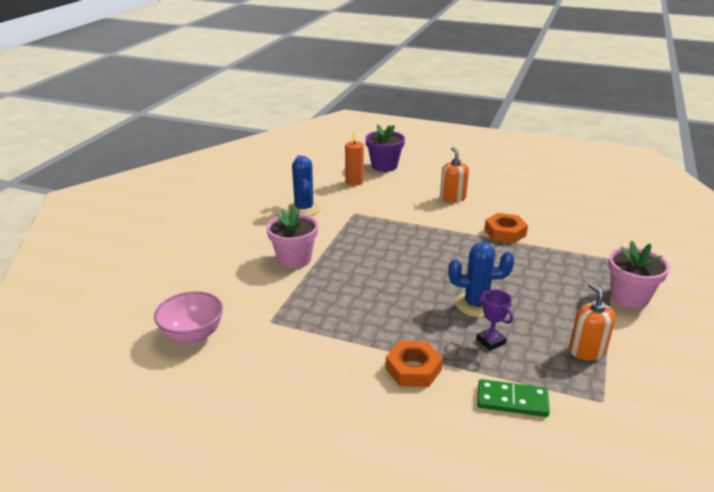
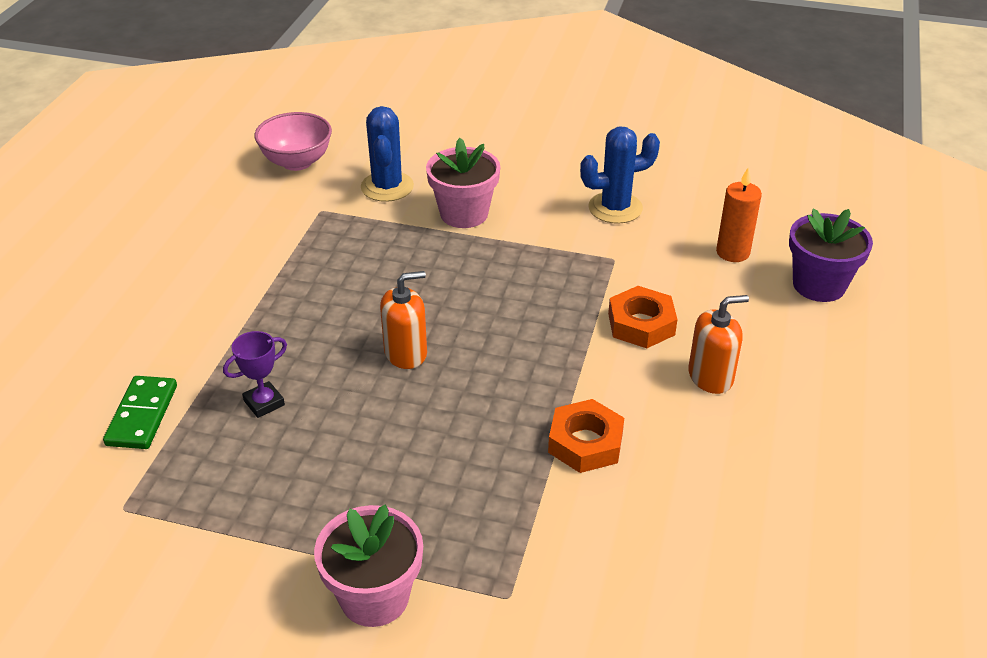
camera: 85 degrees right, 10 degrees up
orange nut [385,341,443,387] -> orange nut moved to [608,286,678,348]
blue cactus [448,242,514,317] -> blue cactus moved to [361,106,414,202]
orange soap dispenser [569,283,616,361] -> orange soap dispenser moved to [380,271,427,369]

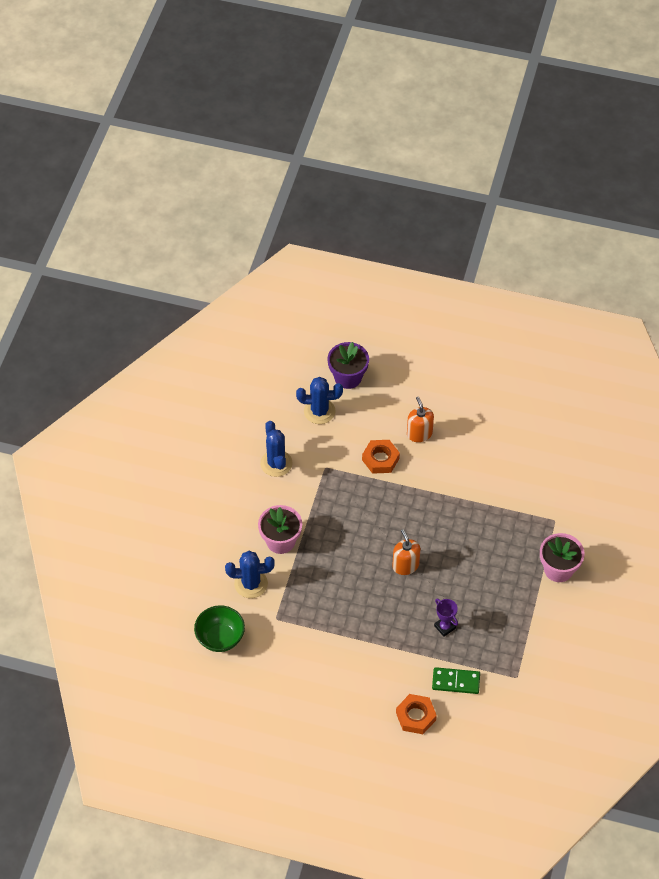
camera: 90 degrees left, 15 degrees up
pink bowl [254,112,332,171] -> green bowl [194,605,245,652]
orange nut [548,399,624,473] -> orange nut moved to [396,694,437,734]
orange candle [716,167,762,262] -> blue cactus [296,377,343,424]

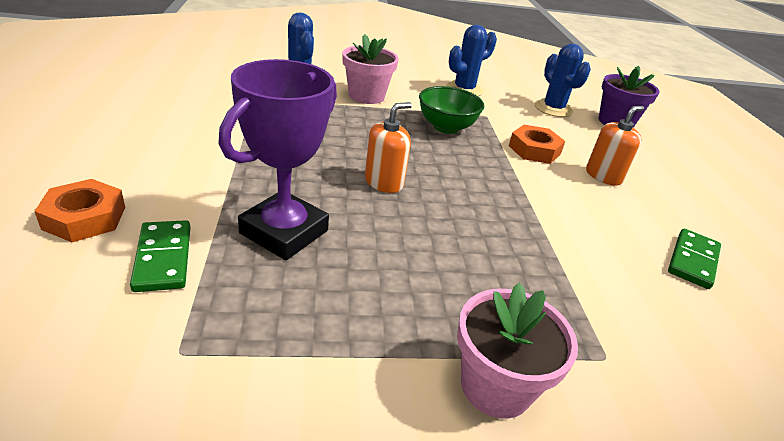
camera: 65 degrees right, 20 degrees down
green bowl [194,605,245,652] -> green bowl moved to [419,86,484,134]
purple trophy [434,598,458,637] -> purple trophy [219,59,337,260], size x2.16
none -> green domino [668,229,721,289]

